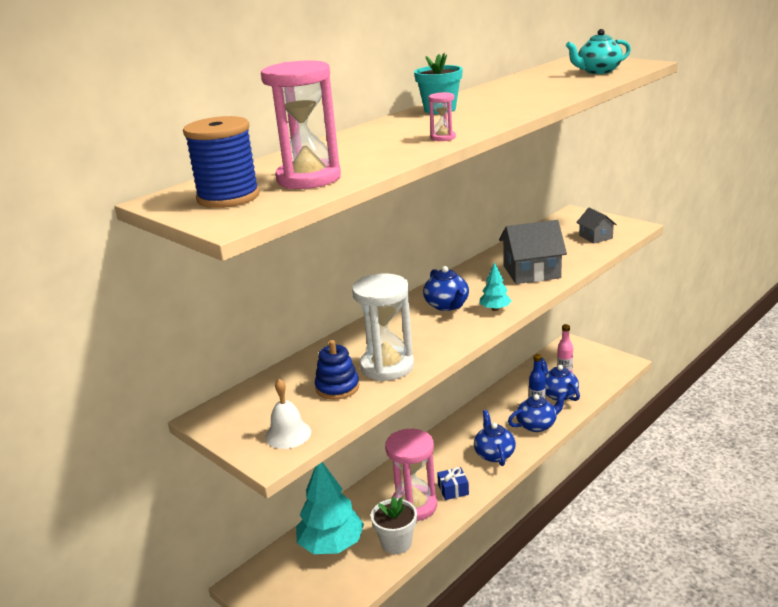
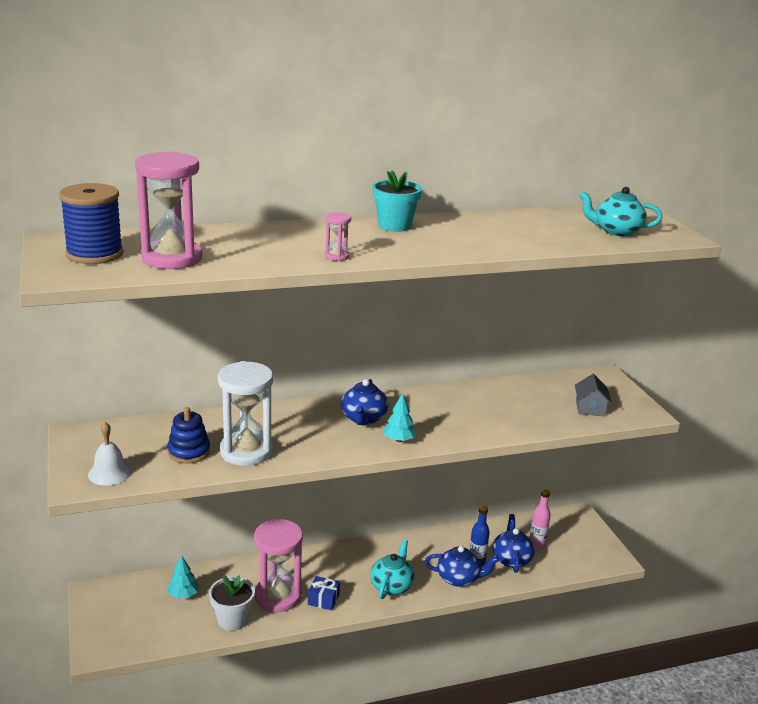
camera: 25 degrees right, 0 degrees up
turquoise tree [296,462,364,554] -> turquoise tree [167,555,199,598], size x0.48
blue teapot [474,410,516,466] -> turquoise teapot [370,539,414,599]
grey house [499,220,567,284] -> none

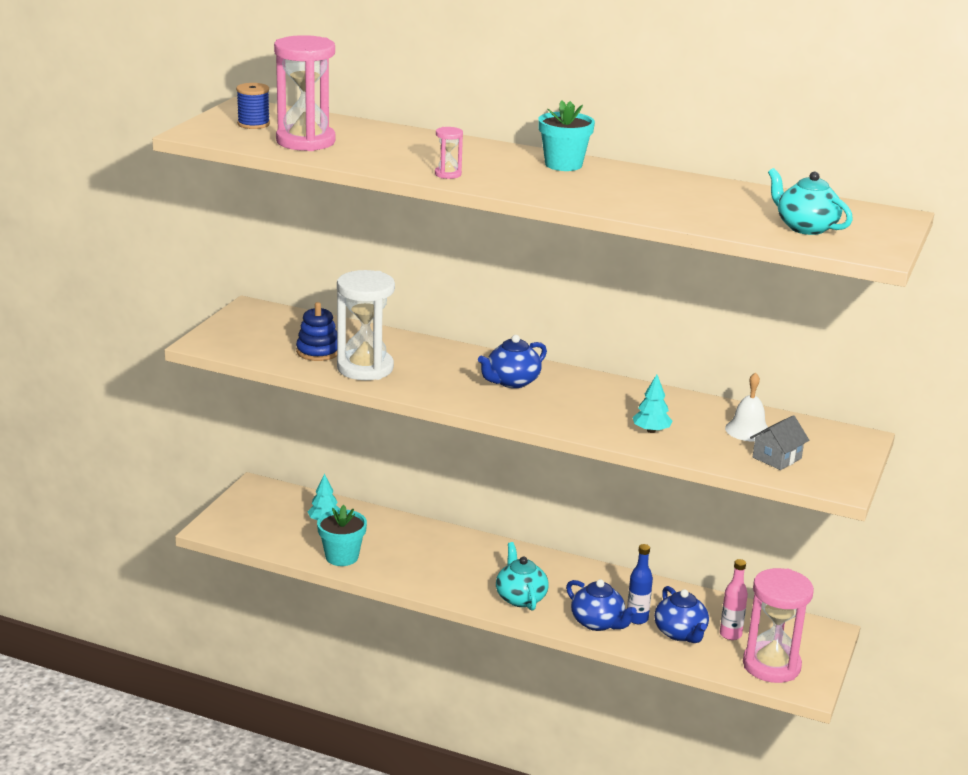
camera: 40 degrees right, 0 degrees up
blue spool [59,183,123,264] -> blue spool [236,83,270,129], size x0.60
white bell [88,422,132,486] -> white bell moved to [725,372,768,441]
white flower pot [209,575,255,631] -> turquoise flower pot [317,505,367,566]
pink hourglass [254,519,303,612] -> pink hourglass moved to [743,568,814,683]
blue gift [308,576,340,610] -> none
turquoise teapot [370,539,414,599] -> turquoise teapot turned 75 degrees counterclockwise [496,542,549,611]
turquoise tree [383,393,417,442] -> turquoise tree moved to [633,375,672,433]
blue teapot [492,514,535,573] -> blue teapot turned 120 degrees clockwise [654,586,709,643]

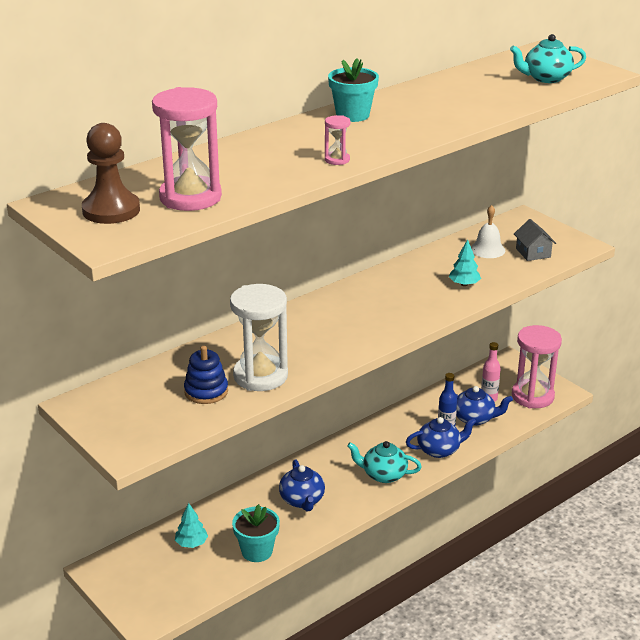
camera: 60 degrees left, 5 degrees up
blue spool [236,83,270,129] -> brown pawn [82,123,140,224]
blue teapot [478,335,547,388] -> blue teapot moved to [279,459,325,512]

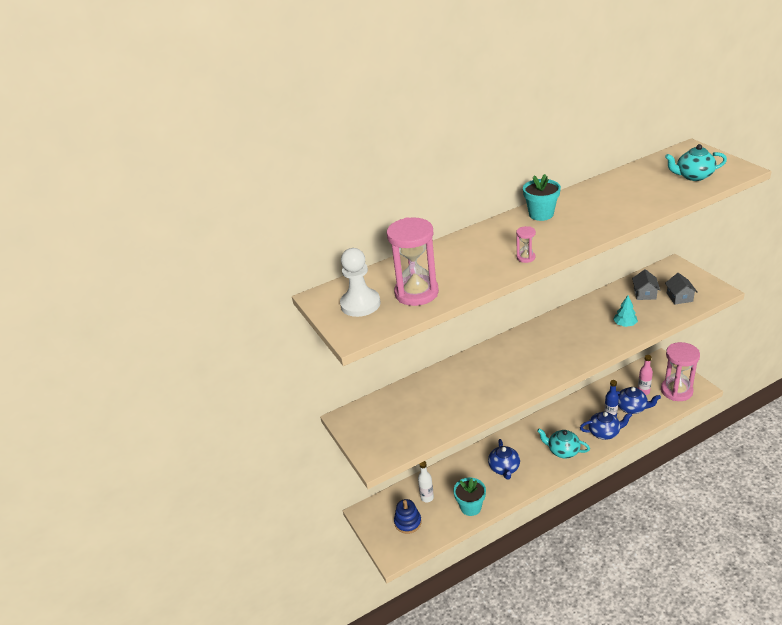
camera: 15 degrees right, 5 degrees up
brown pawn [82,123,140,224] -> white pawn [340,248,380,317]
turquoise tree [175,503,208,548] -> white bottle [418,461,434,502]
blue stacking toy [184,346,228,404] -> blue stacking toy moved to [394,499,422,534]
white hourglass [230,284,288,391] -> none
white bell [471,205,505,258] -> grey house [632,269,660,300]

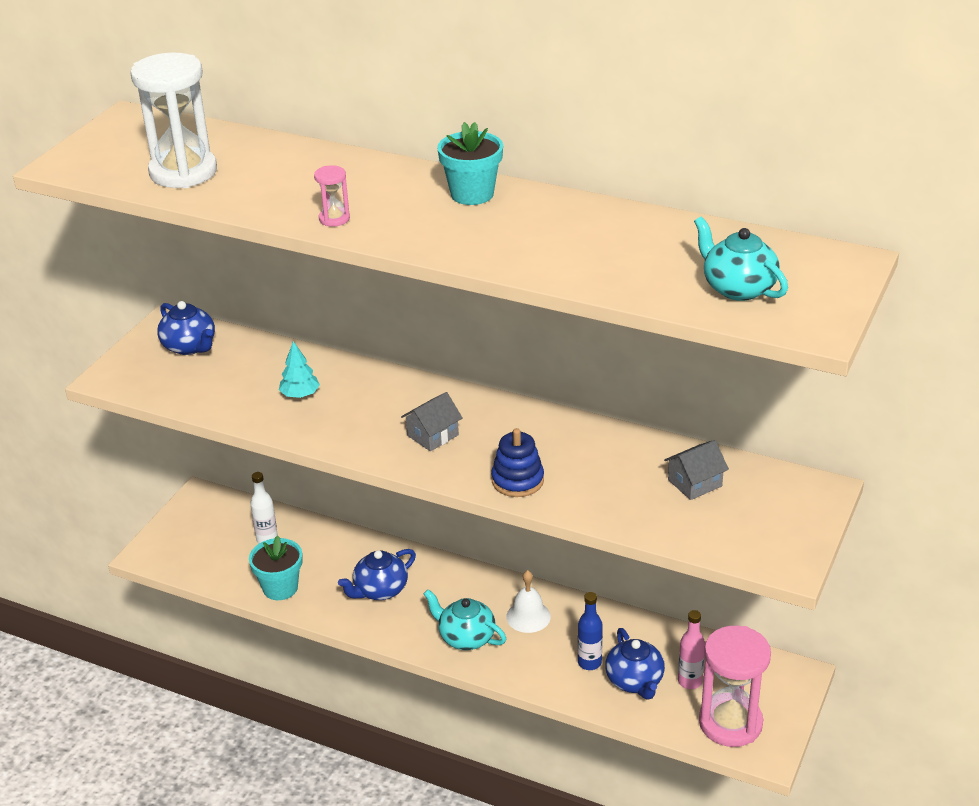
camera: 50 degrees right, 0 degrees up
white pawn [340,248,380,317] -> none
pink hourglass [387,217,439,306] -> white hourglass [130,53,217,188]
blue stacking toy [394,499,422,534] -> blue stacking toy moved to [491,428,544,497]
turquoise teapot [537,428,590,458] -> turquoise teapot turned 45 degrees counterclockwise [424,589,506,650]
blue teapot [580,412,632,440] -> blue teapot moved to [157,301,215,355]
turquoise tree [613,295,638,327] -> turquoise tree moved to [279,341,320,398]
grey house [665,273,698,304] -> grey house moved to [401,392,463,451]
none -> white bell [506,570,551,633]

